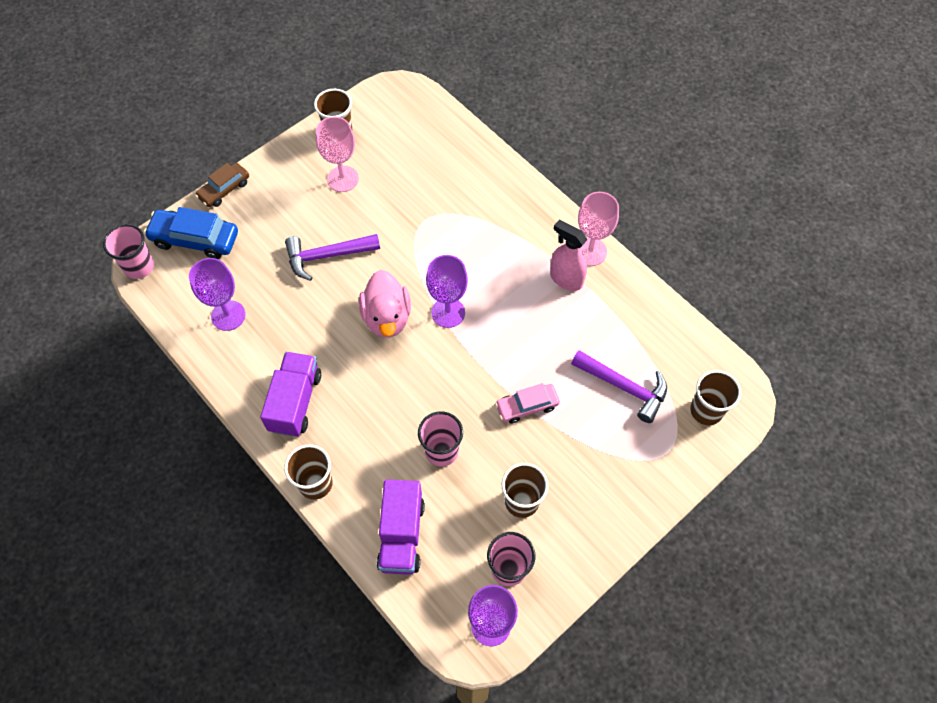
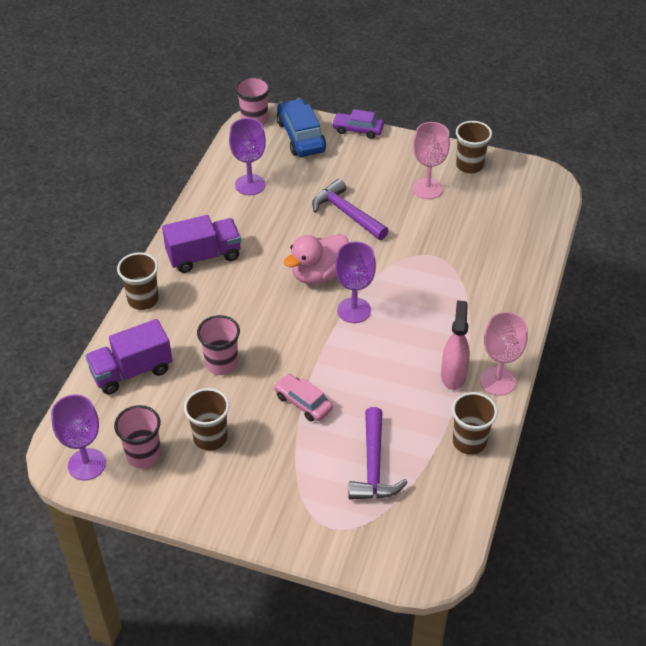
camera: 60 degrees right, 15 degrees down
brown car [195,163,249,207] -> purple car [332,109,384,139]
brown cup [690,370,741,425] -> brown cup moved to [452,392,498,455]

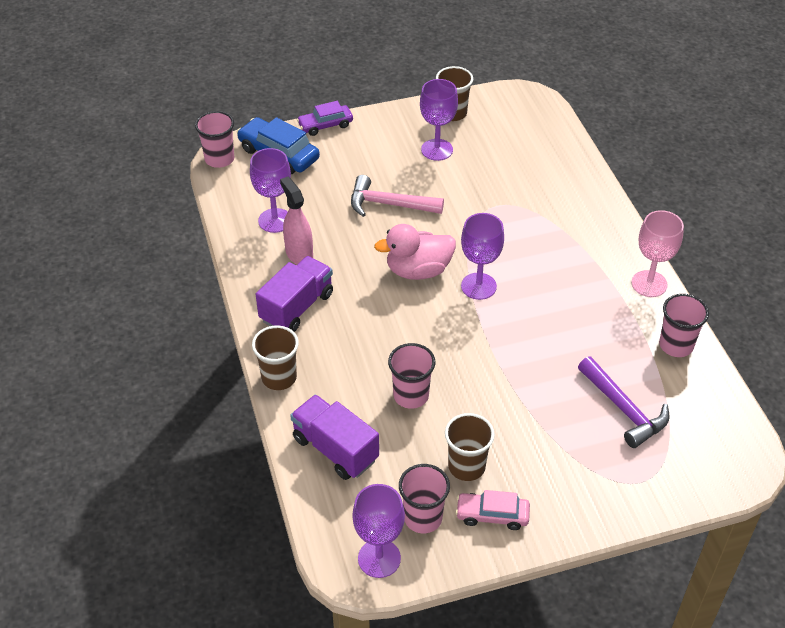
camera: 35 degrees left, 0 degrees up
purple truck [85,319,172,394] -> purple truck turned 105 degrees clockwise [290,395,379,480]
pink car [274,374,333,422] -> pink car moved to [456,490,530,530]
pink duck [284,234,349,285] -> pink duck turned 60 degrees clockwise [374,224,456,280]
purple hammer [312,179,389,240] -> pink hammer [351,175,444,217]
pink goblet [412,122,450,199] -> purple goblet [420,79,458,161]
pink spray bottle [441,300,470,390] -> pink spray bottle moved to [280,177,313,264]
brown cup [452,392,498,455] -> pink cup [659,294,709,357]

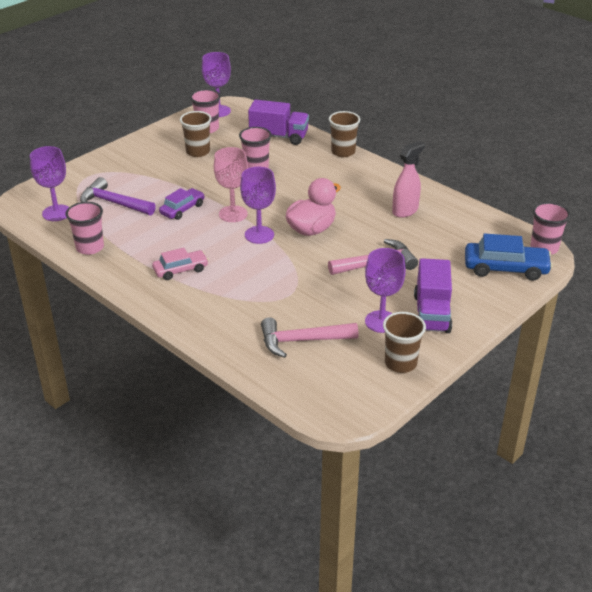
camera: 150 degrees right, 10 degrees down
purple goblet [250,148,291,233] -> purple goblet moved to [30,146,69,221]
purple truck [256,256,333,332] -> purple truck moved to [414,258,452,333]
pink spray bottle [280,177,313,264] -> pink spray bottle turned 75 degrees counterclockwise [392,141,425,218]
purple car [297,101,353,136] -> purple car moved to [159,188,205,220]
pink car [456,490,530,530] -> pink car moved to [152,248,209,280]
pink goblet [632,210,684,297] -> pink goblet moved to [214,147,248,222]
none -> pink hammer [261,317,358,358]

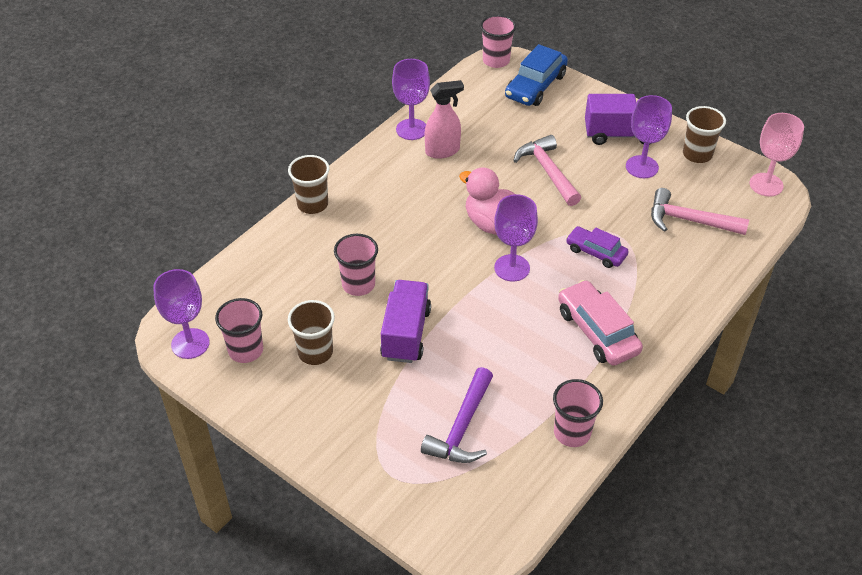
camera: 95 degrees left, 10 degrees up
purple goblet [30,146,69,221] -> purple goblet moved to [392,59,430,140]
pink car [152,248,209,280] -> pink car [558,280,643,366], size x1.56
purple car [159,188,205,220] -> purple car moved to [566,226,629,268]
pink goblet [214,147,248,222] -> pink goblet moved to [749,113,804,197]
purple truck [248,100,309,145] -> purple truck moved to [380,280,431,363]
pink hammer [261,317,358,358] -> pink hammer turned 120 degrees clockwise [651,188,749,235]
pink spray bottle [392,141,425,218] -> pink spray bottle turned 120 degrees clockwise [425,80,464,159]
blue car [465,233,553,281] -> blue car turned 150 degrees counterclockwise [505,44,568,106]

